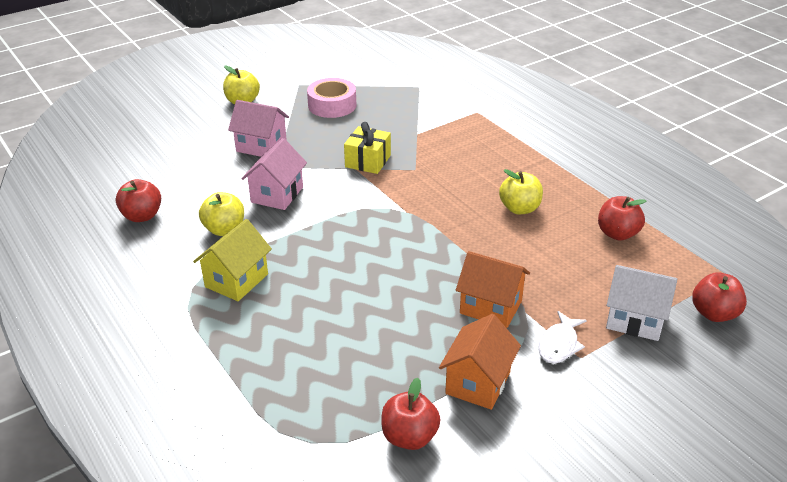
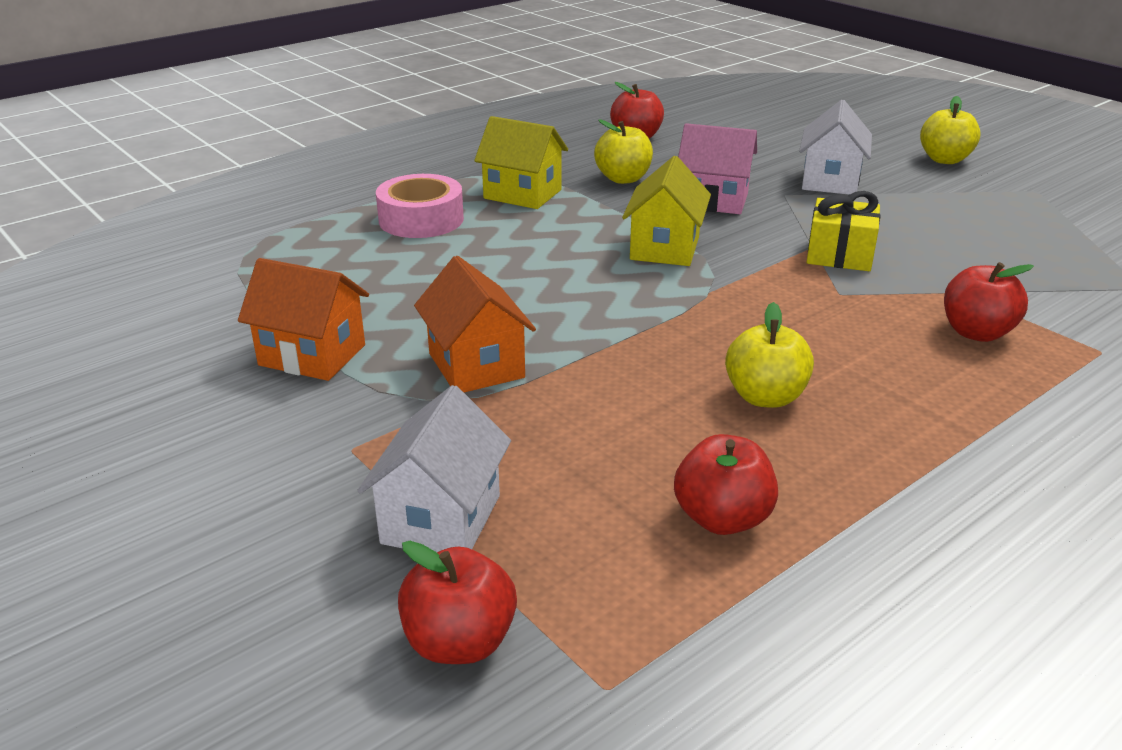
camera: 85 degrees right, 5 degrees down
pink house [228,100,289,157] -> white house [799,100,872,195]
pink tape [307,78,356,118] -> pink tape moved to [376,174,464,238]
red apple [381,378,441,450] -> red apple moved to [944,262,1034,342]
orange house [456,251,530,328] -> orange house turned 45 degrees counterclockwise [414,256,536,392]
white fish [538,311,587,364] -> none
none -> yellow house [622,156,711,266]

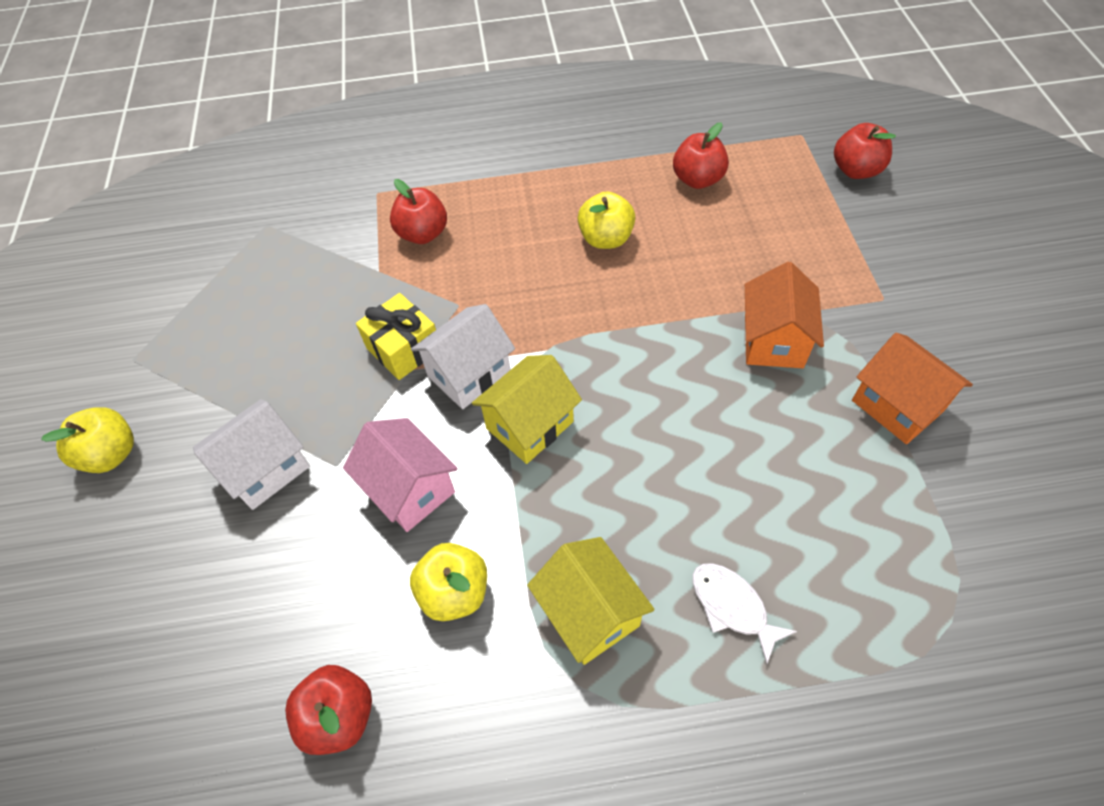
camera: 145 degrees left, 25 degrees up
white house [357,385,511,552] -> white house moved to [411,304,515,409]
pink tape [376,174,464,238] -> white fish [692,563,797,664]

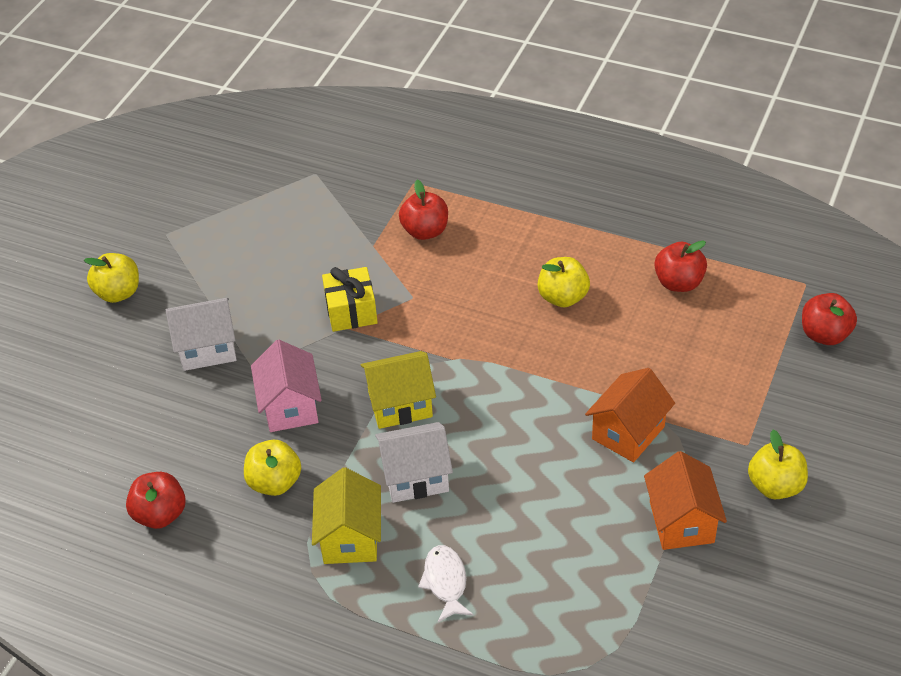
camera: 30 degrees right, 10 degrees down
white house [411,304,515,409] -> white house moved to [375,422,453,503]
none -> yellow apple [748,430,808,499]

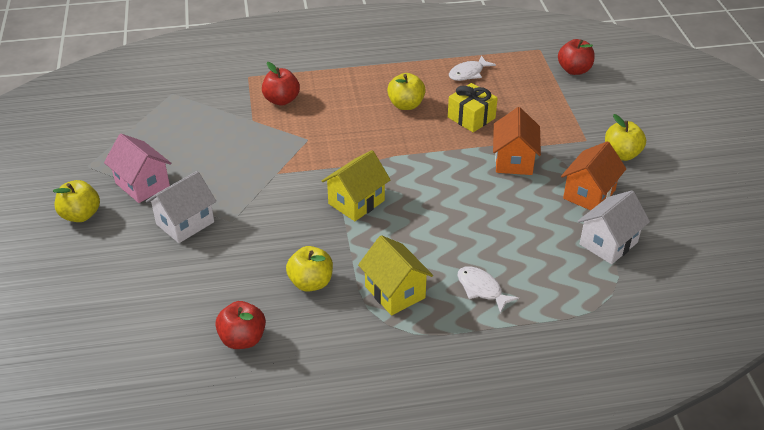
camera: 35 degrees left, 5 degrees down
pink house [251,340,322,432] -> pink house moved to [104,134,171,203]
yellow gift [322,267,378,332] -> yellow gift moved to [448,83,498,132]
white house [375,422,453,503] -> white house moved to [578,190,650,265]
orange house [644,451,727,550] -> orange house turned 75 degrees clockwise [561,141,626,210]
red apple [654,241,707,292] -> white fish [449,55,496,81]

